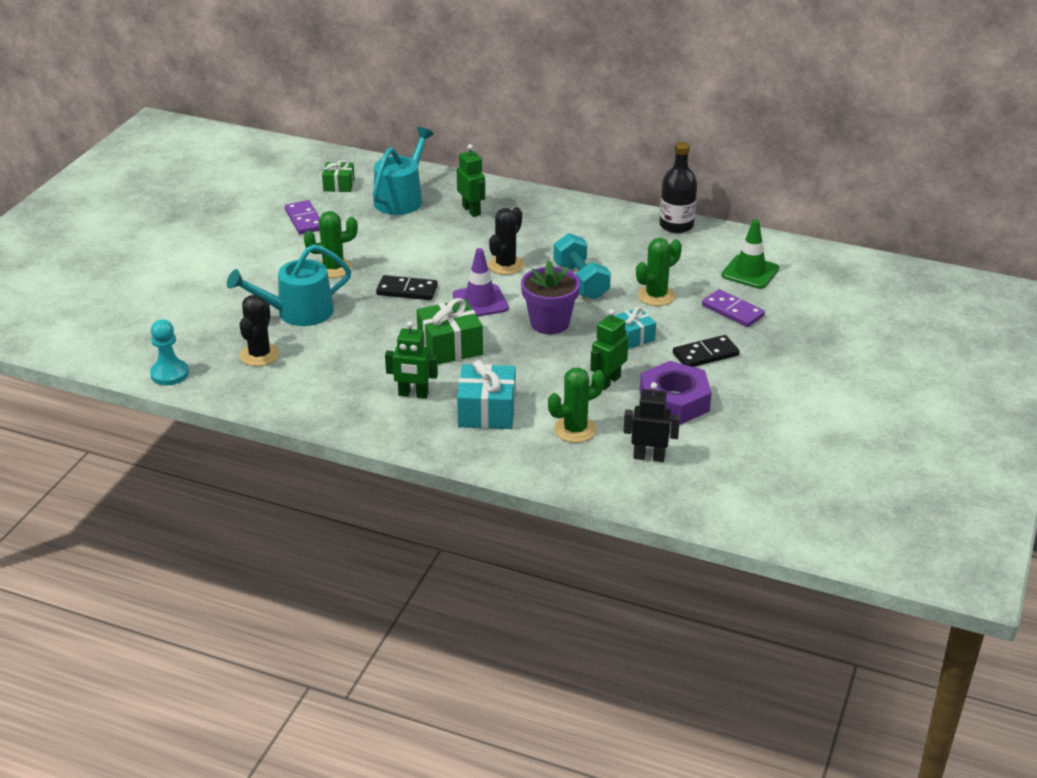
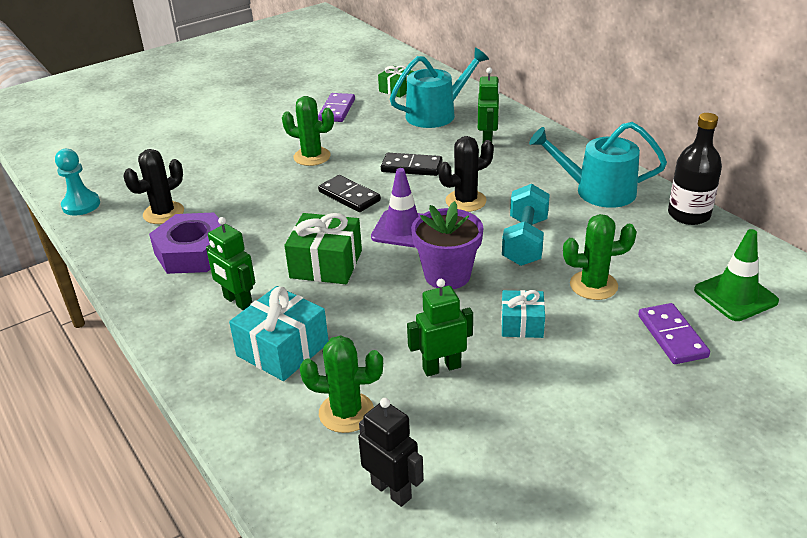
camera: 35 degrees right, 0 degrees up
turquoise watering can [227,244,351,326] -> turquoise watering can moved to [529,122,667,208]
purple nut [640,361,712,425] -> purple nut moved to [149,212,221,274]
black domino [673,335,739,367] -> black domino moved to [381,153,442,176]

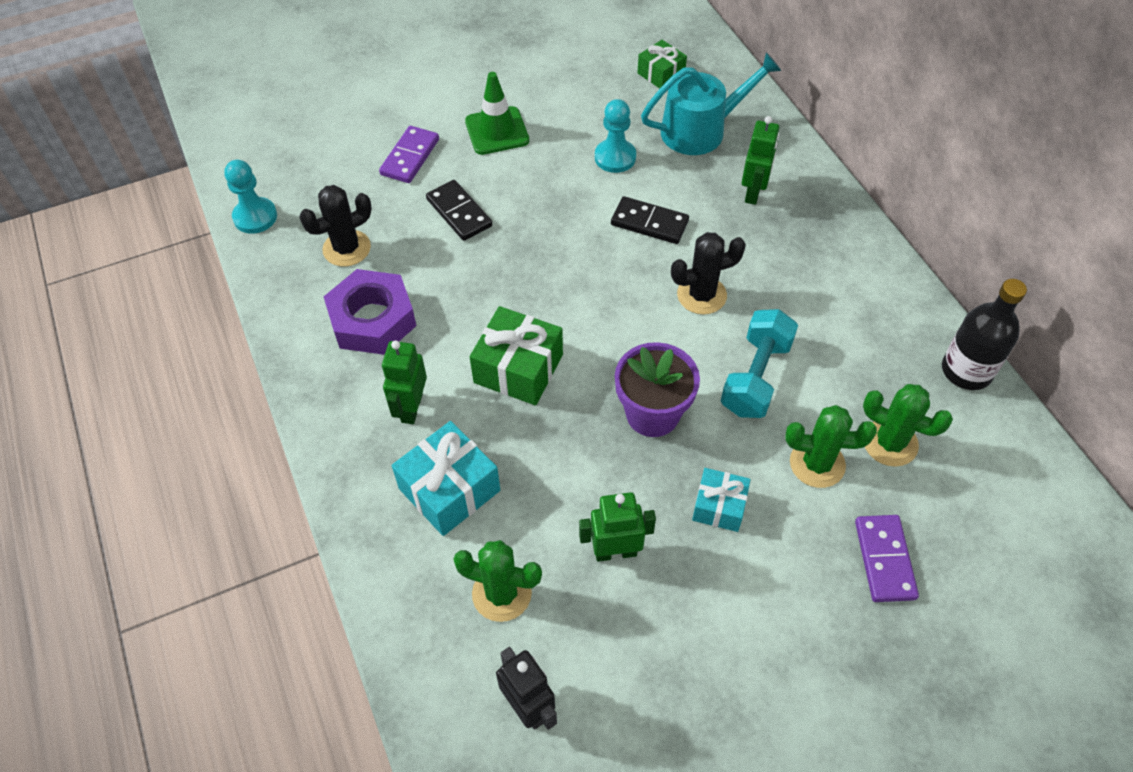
camera: 10 degrees right, 20 degrees up
green robot [206,217,255,310] -> green robot turned 45 degrees clockwise [382,340,427,424]
green cactus [282,96,334,166] -> green cactus moved to [863,384,953,467]
purple domino [318,93,355,122] -> purple domino moved to [379,126,439,183]
black domino [318,175,381,212] -> black domino moved to [426,180,492,241]
purple traffic cone [371,168,422,248] -> none
turquoise watering can [529,122,667,208] -> none
green traffic cone [694,229,779,321] -> green traffic cone moved to [465,72,529,155]
none -> turquoise pawn [595,99,636,173]

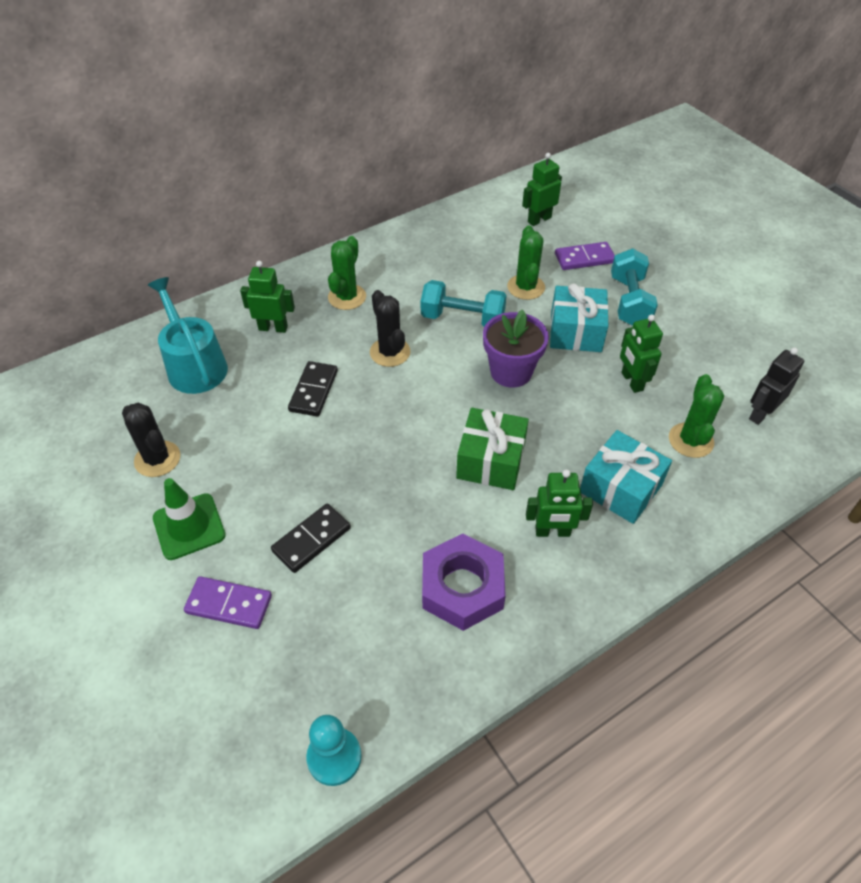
camera: 100 degrees left, 5 degrees down
black cactus [299,185,372,267] -> black cactus moved to [122,403,180,477]
turquoise pawn [595,99,636,173] -> none
green gift [637,40,687,89] -> none
turquoise gift [692,468,751,532] -> turquoise gift [550,283,609,352], size x1.62
green cactus [863,384,953,467] -> green cactus moved to [328,236,366,310]
black bottle [942,279,1027,390] -> none
none -> green robot [522,153,562,226]
none -> turquoise dumbbell [611,248,658,326]

